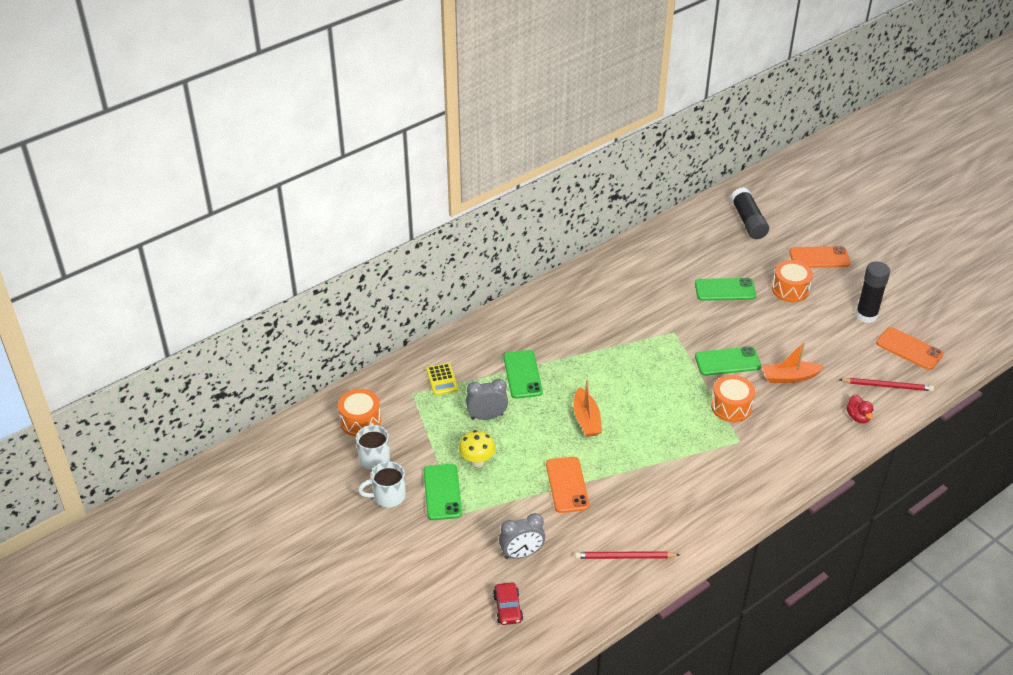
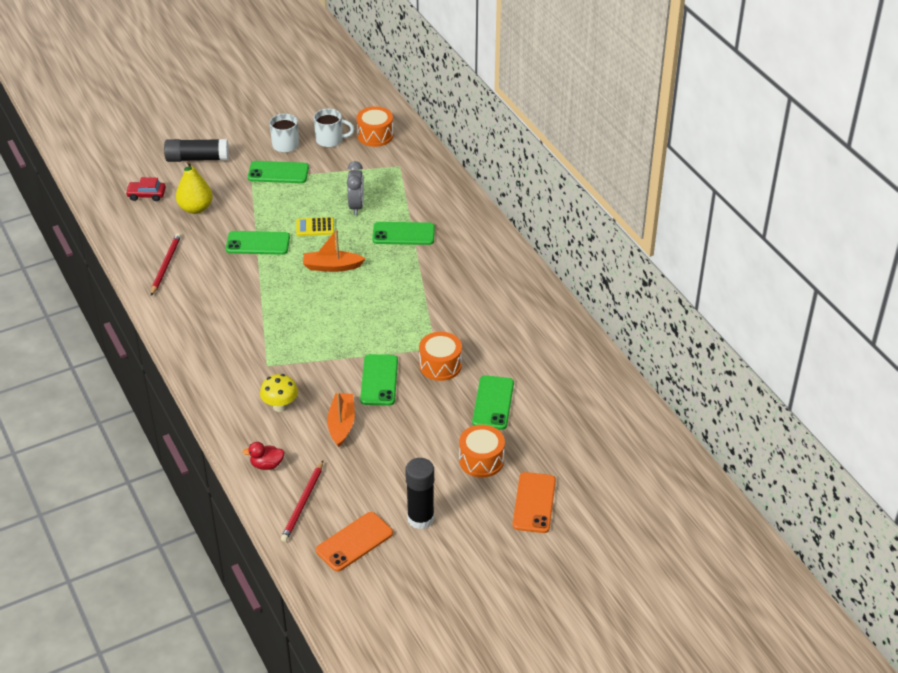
camera: 100 degrees right, 0 degrees up
yellow calculator [426,363,458,395] -> yellow calculator moved to [296,217,334,236]
yellow mushroom [459,430,495,467] -> yellow mushroom moved to [260,374,298,412]
grey clock [499,513,545,559] -> yellow pear [176,161,213,214]
orange phone [546,457,590,513] -> green phone [226,231,290,255]
orange drum [711,375,755,422] -> orange drum moved to [419,332,462,381]
black glue stick [731,187,769,239] -> black glue stick moved to [164,139,229,162]

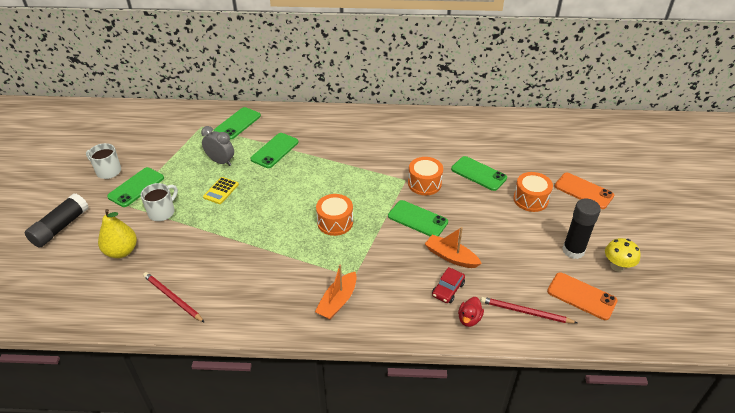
camera: 60 degrees left, 0 degrees up
red car [126,177,166,201] -> red car moved to [432,267,465,303]
green phone [226,231,290,255] -> green phone moved to [214,107,261,139]
yellow mushroom [260,374,298,412] -> yellow mushroom moved to [605,238,641,272]
red pencil [281,461,323,542] -> red pencil turned 150 degrees clockwise [480,297,577,323]
orange boat [303,229,366,272] -> orange boat moved to [315,265,357,319]
white mug [314,108,354,147] -> white mug moved to [141,183,178,221]
orange phone [316,512,393,572] -> orange phone turned 45 degrees counterclockwise [547,272,618,320]
orange drum [357,106,393,147] -> orange drum moved to [316,194,353,236]

